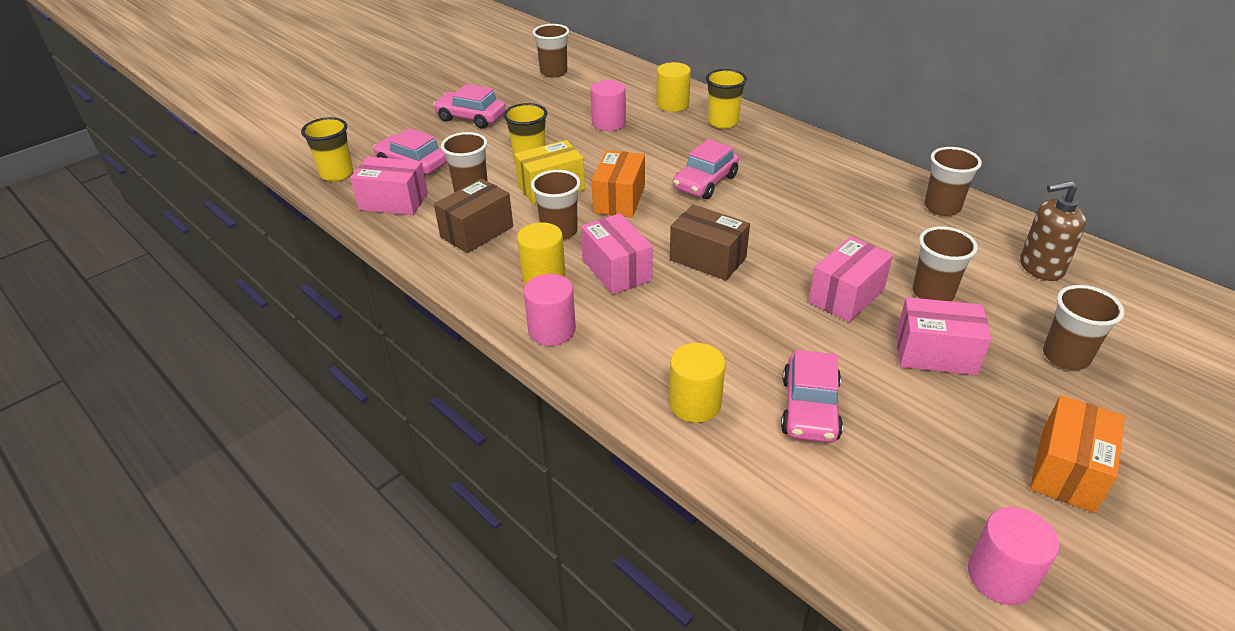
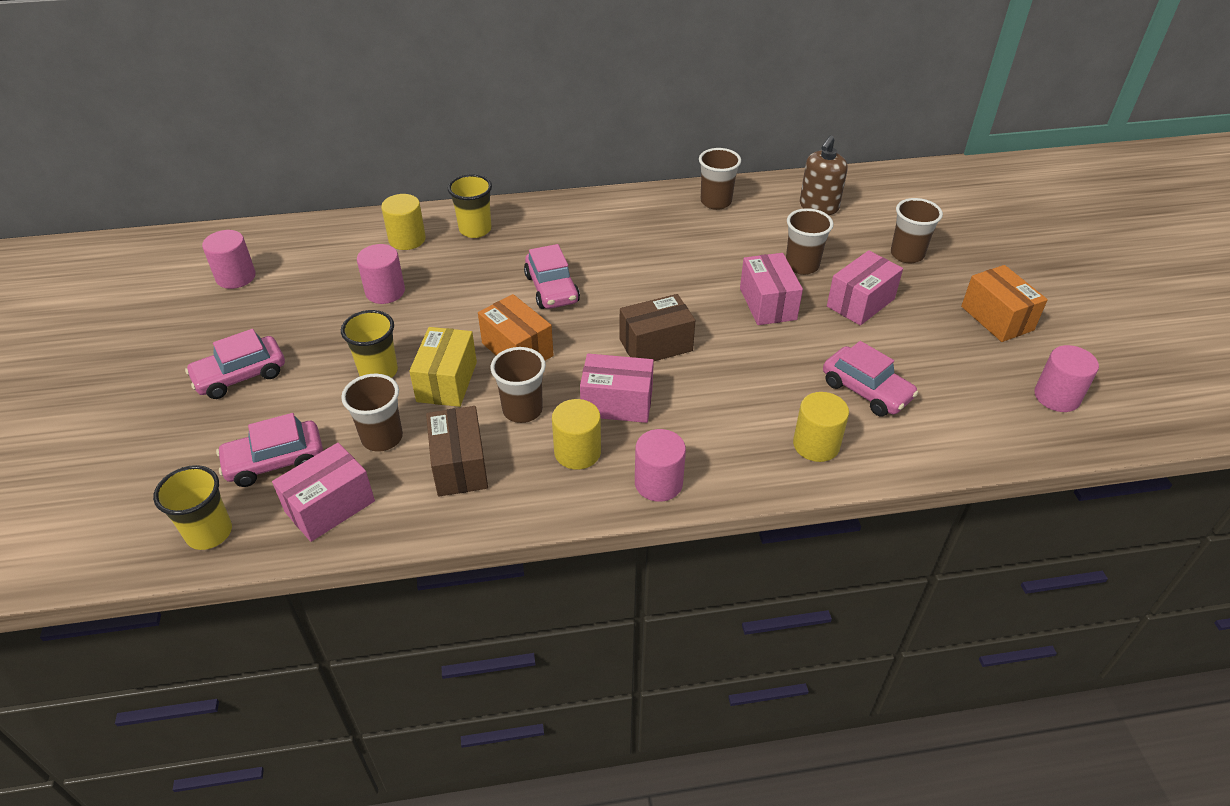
camera: 55 degrees left, 5 degrees up
brown cup [533,24,569,78] -> pink cylinder [202,230,256,289]

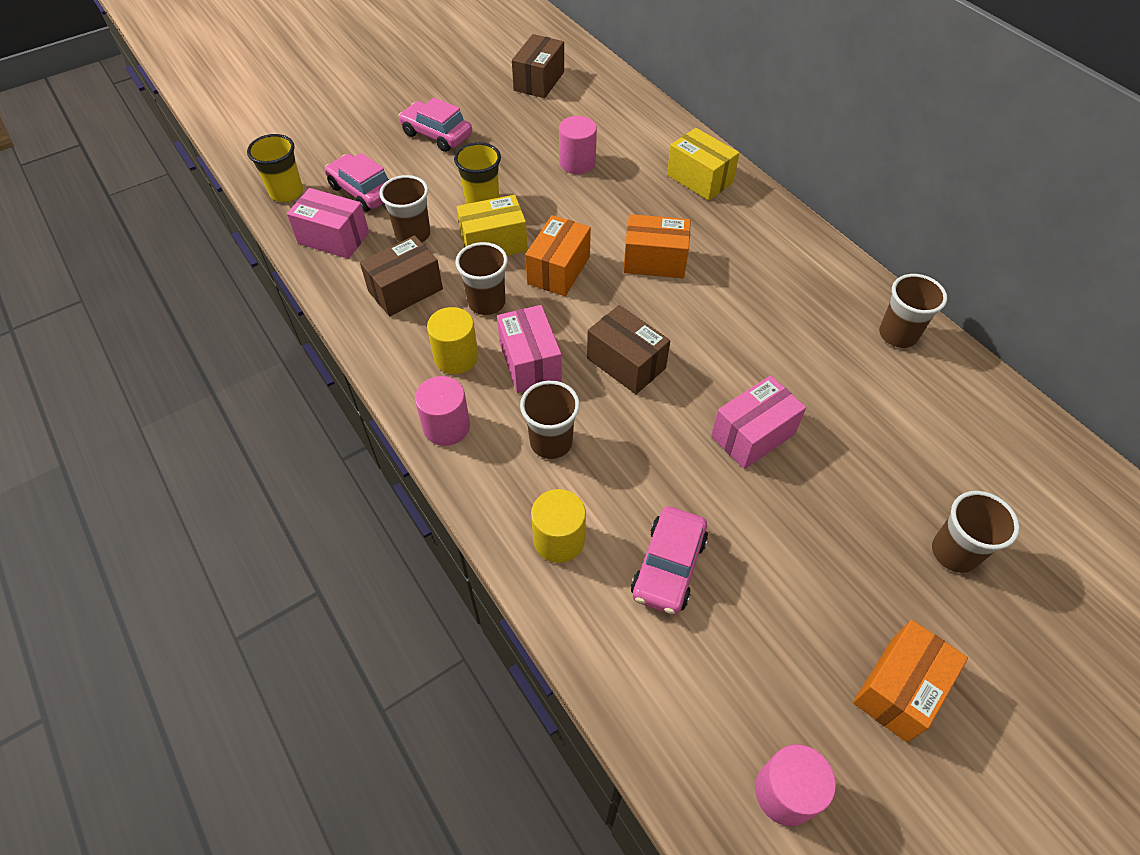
camera: 65 degrees right, 10 degrees up
pink cylinder [202,230,256,289] -> brown box [512,34,564,98]
yellow cylinder [381,194,426,250] -> none
yellow cup [448,174,492,238] -> yellow box [667,128,739,201]
pink car [524,244,580,309] -> orange box [623,214,691,278]
brown cup [786,208,834,275] -> brown cup moved to [520,380,580,459]
brown soap dispenser [800,135,848,215] -> none
pink box [827,250,903,325] -> none

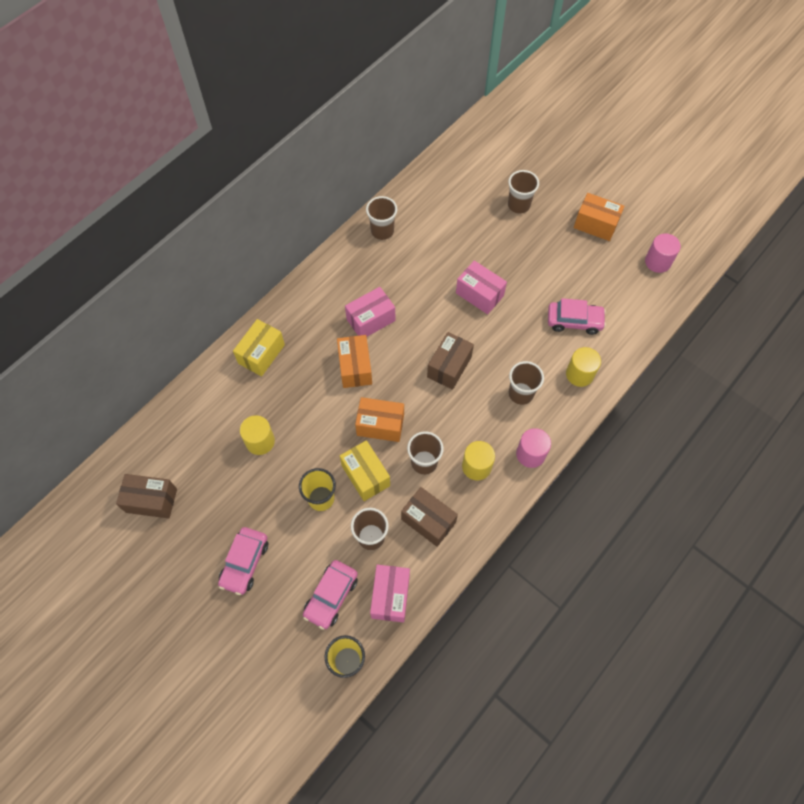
camera: 105 degrees left, 10 degrees up
pink box [497,305,562,393] -> pink box moved to [345,287,395,337]
pink cylinder [559,116,597,174] -> yellow cylinder [240,415,275,455]

